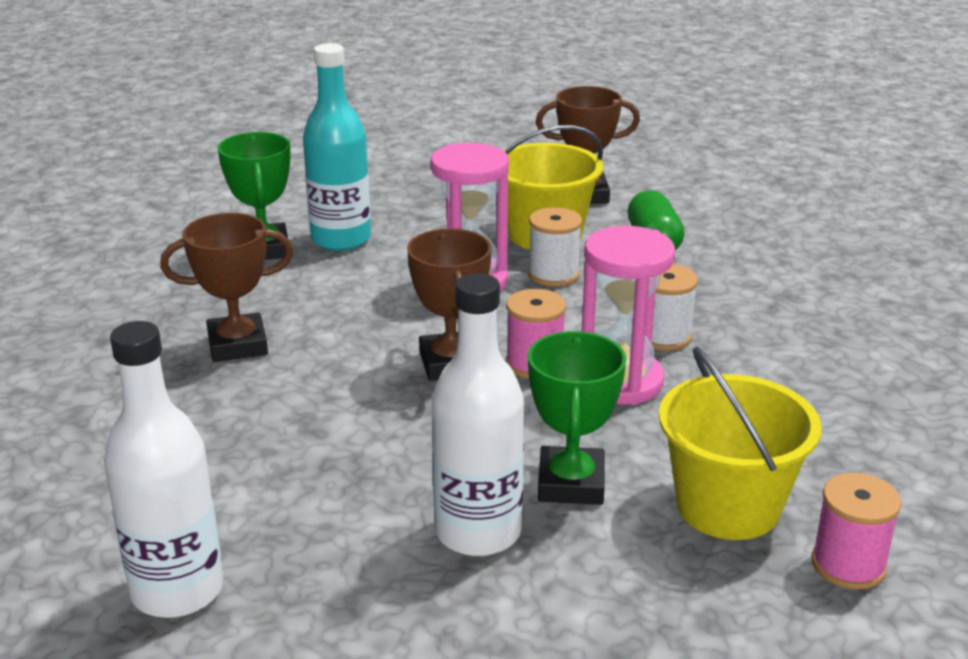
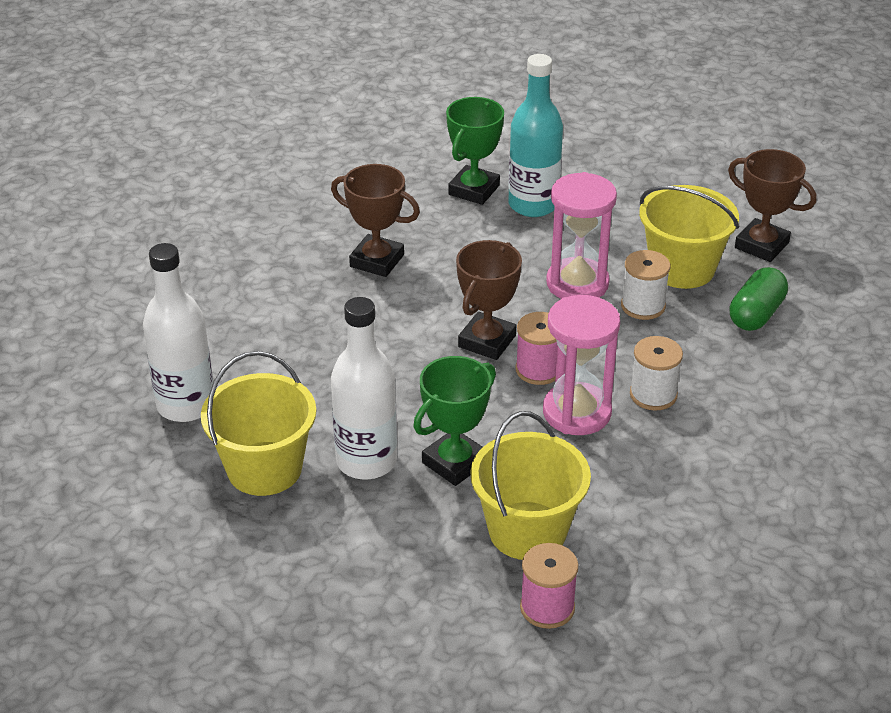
camera: 40 degrees right, 10 degrees up
none -> yellow bucket [201,351,316,496]

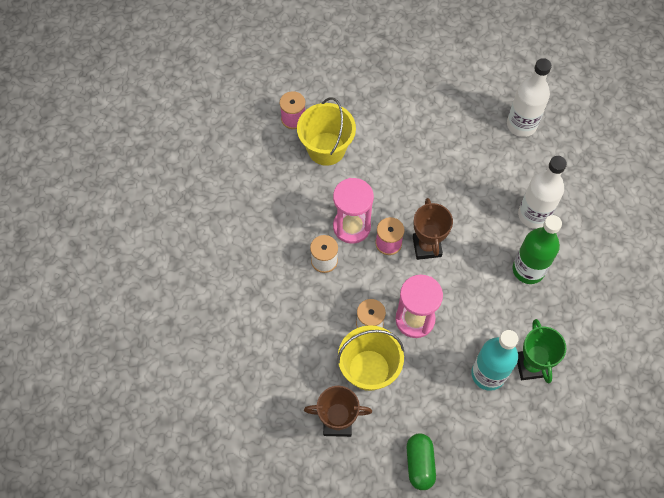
camera: 145 degrees right, 25 degrees up
yellow bucket [201,351,316,496] -> none
brown trophy [331,164,420,277] -> green bottle [513,215,562,284]
white bottle [331,297,397,479] -> white bottle moved to [518,156,567,229]
green trophy [413,356,496,486] -> none
green capsule [730,267,788,331] -> green capsule moved to [407,433,436,490]

